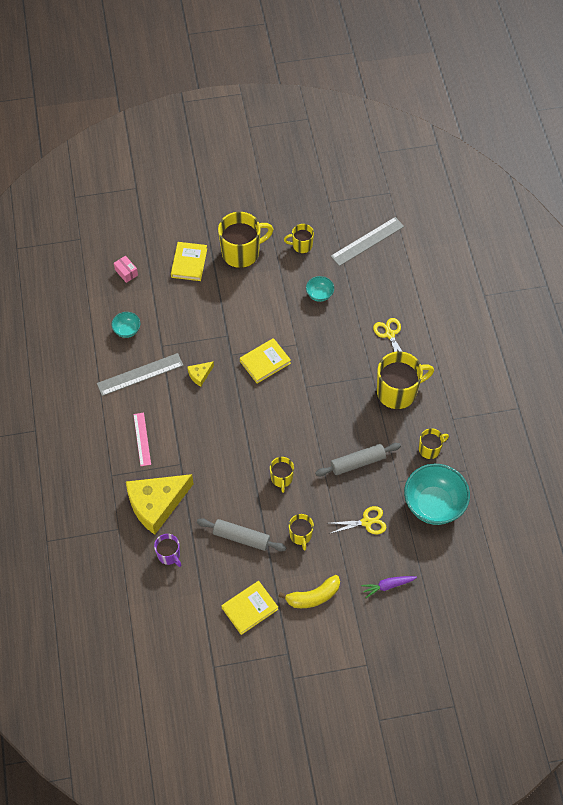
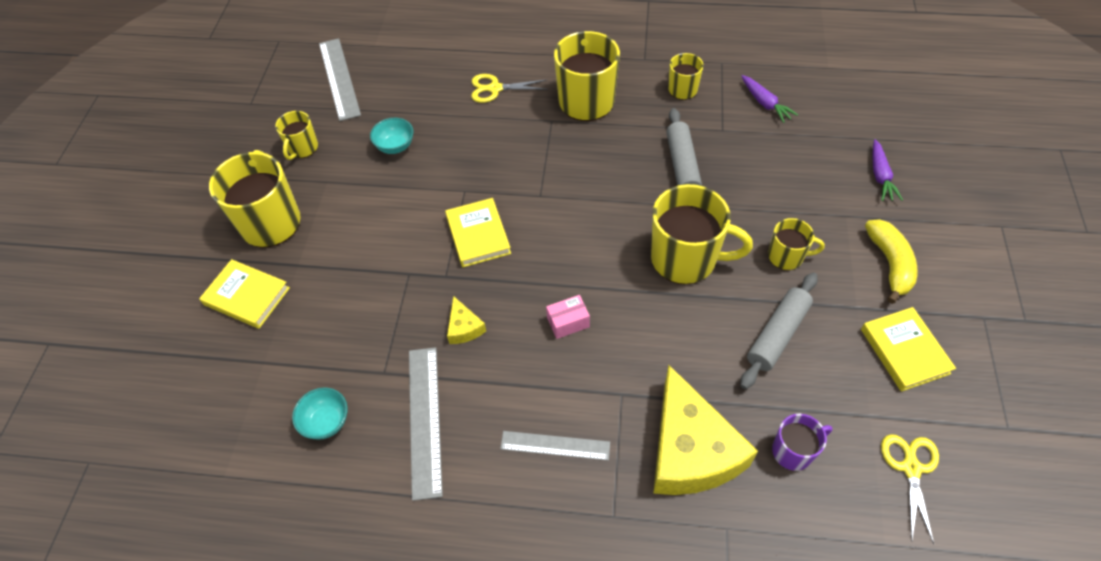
camera: 70 degrees left, 5 degrees down
pink box [114,256,138,283] -> pink box moved to [546,295,590,339]
pink ruler [133,413,151,466] -> grey ruler [500,431,610,461]
yellow mug [270,457,294,493] -> yellow mug [651,184,753,284], size x1.88
yellow scissors [329,506,387,534] -> yellow scissors moved to [881,434,939,544]
turquoise bowl [404,464,470,525] -> purple carrot [742,75,798,123]

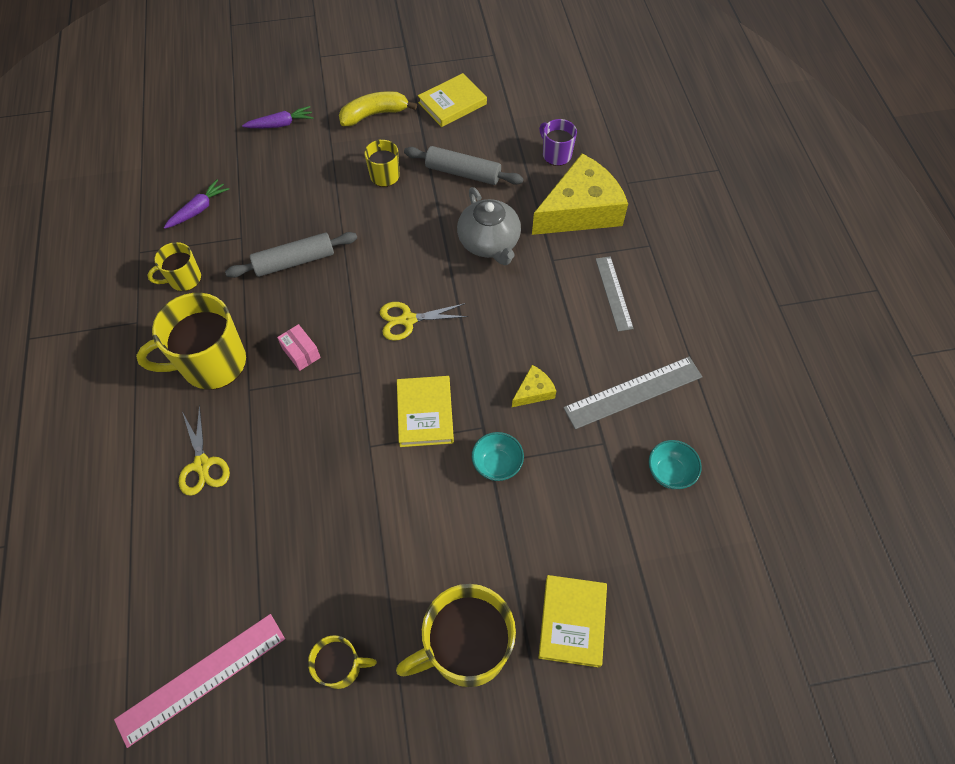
camera: 110 degrees left, 5 degrees up
grey ruler [319,38,361,121] -> pink ruler [114,614,285,748]
turquoise bowl [370,118,413,154] -> turquoise bowl moved to [472,432,524,481]
yellow book [445,198,511,267] -> yellow book turned 60 degrees counterclockwise [397,376,454,447]
pink box [546,295,590,339] -> pink box moved to [277,324,321,371]
yellow mug [651,184,753,284] -> none
yellow scissors [881,434,939,544] -> yellow scissors moved to [380,302,468,341]
none -> grey teapot [457,187,521,265]

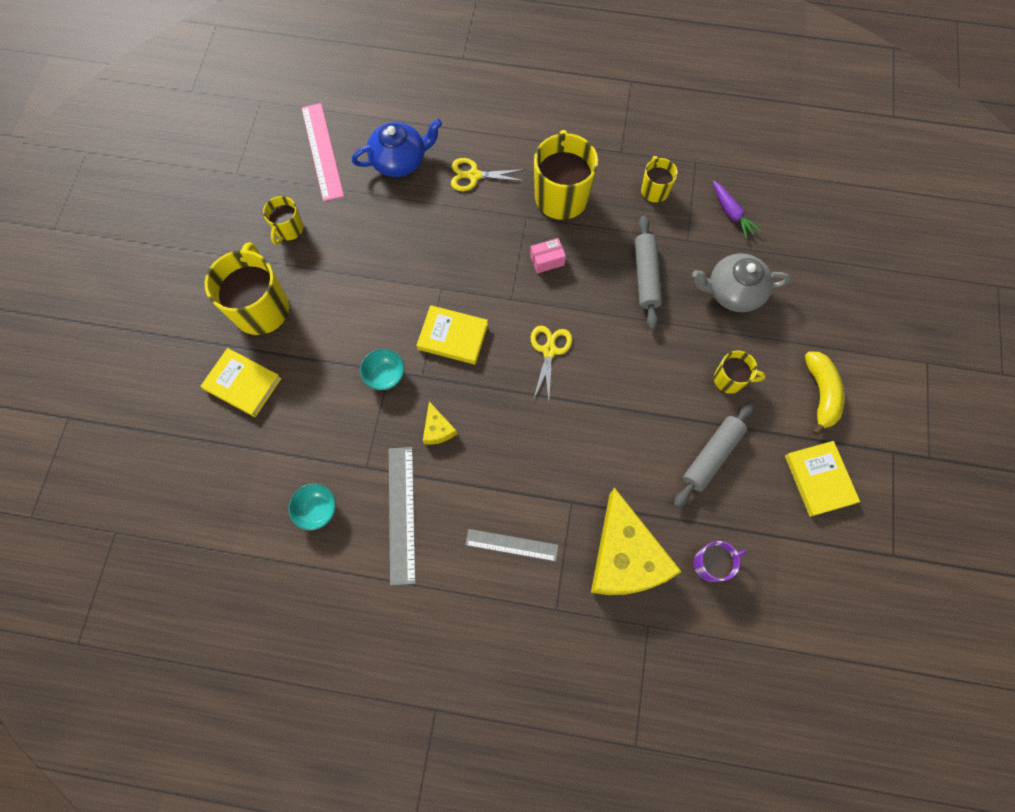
camera: 110 degrees right, 10 degrees up
purple carrot [242,106,313,128] -> none
grey teapot [457,187,521,265] -> grey teapot moved to [692,253,791,312]
none -> blue teapot [352,119,442,177]

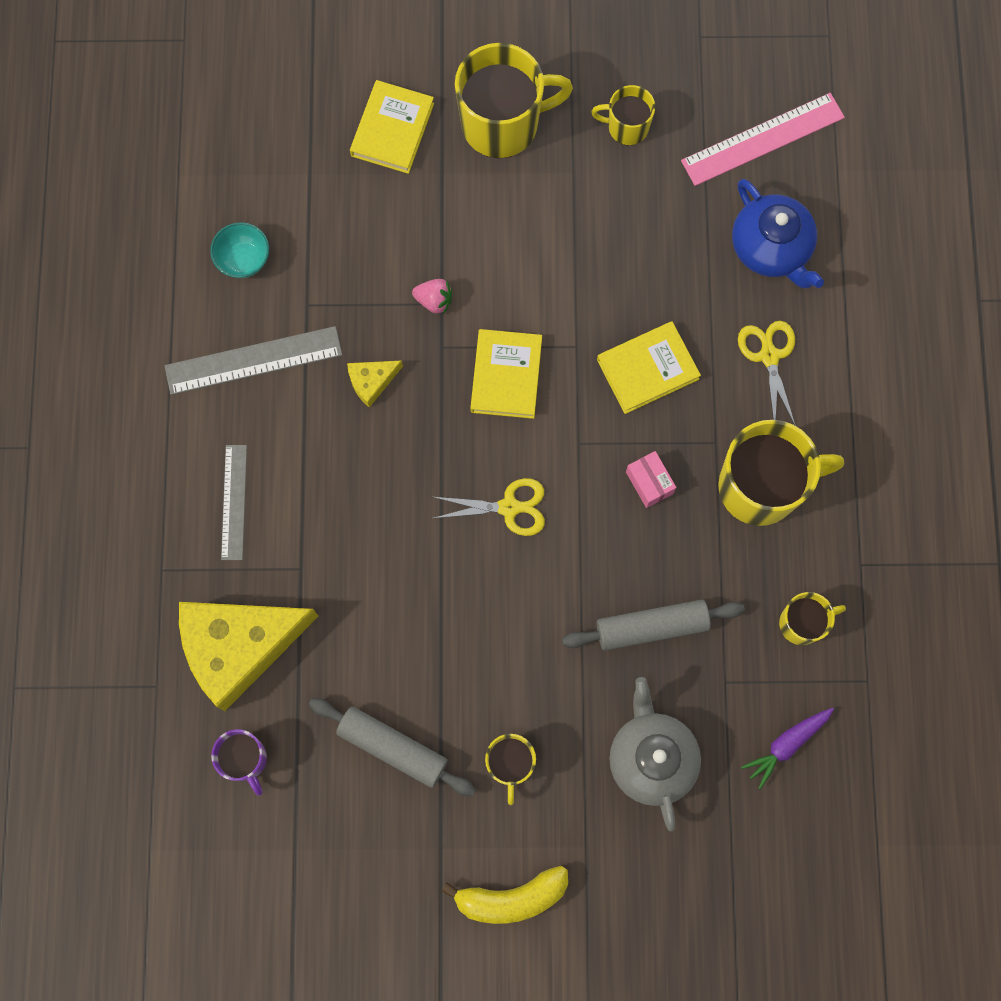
camera: 80 degrees right, 5 degrees up
turquoise bowl [360,349,405,390] -> pink strawberry [412,279,452,314]
yellow book [785,441,860,517] -> yellow book moved to [597,321,701,414]

